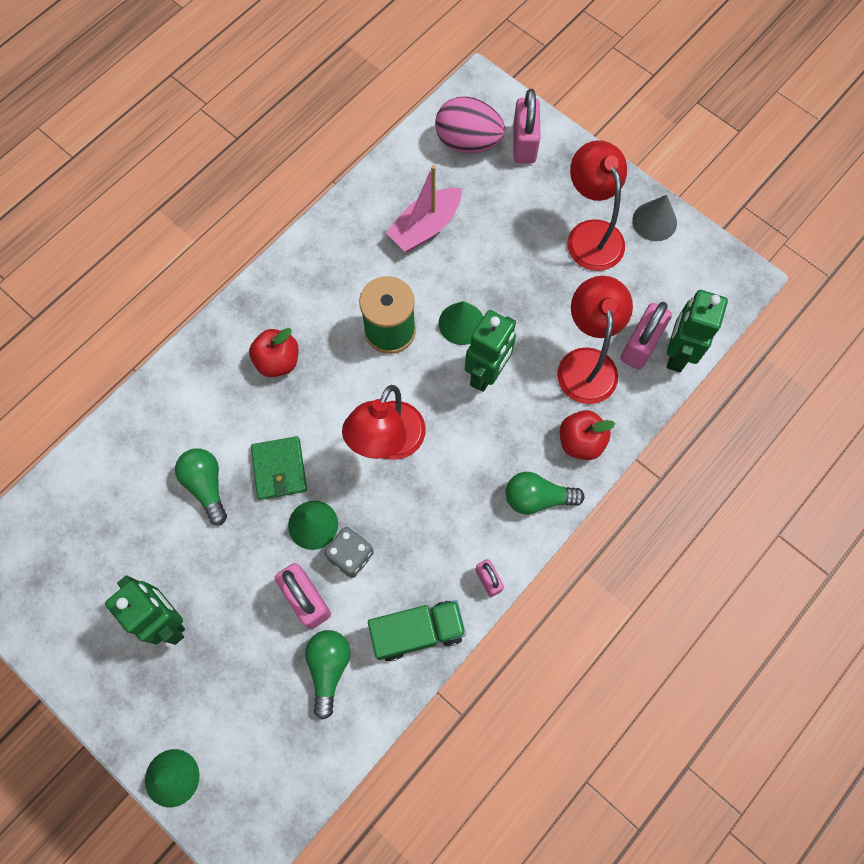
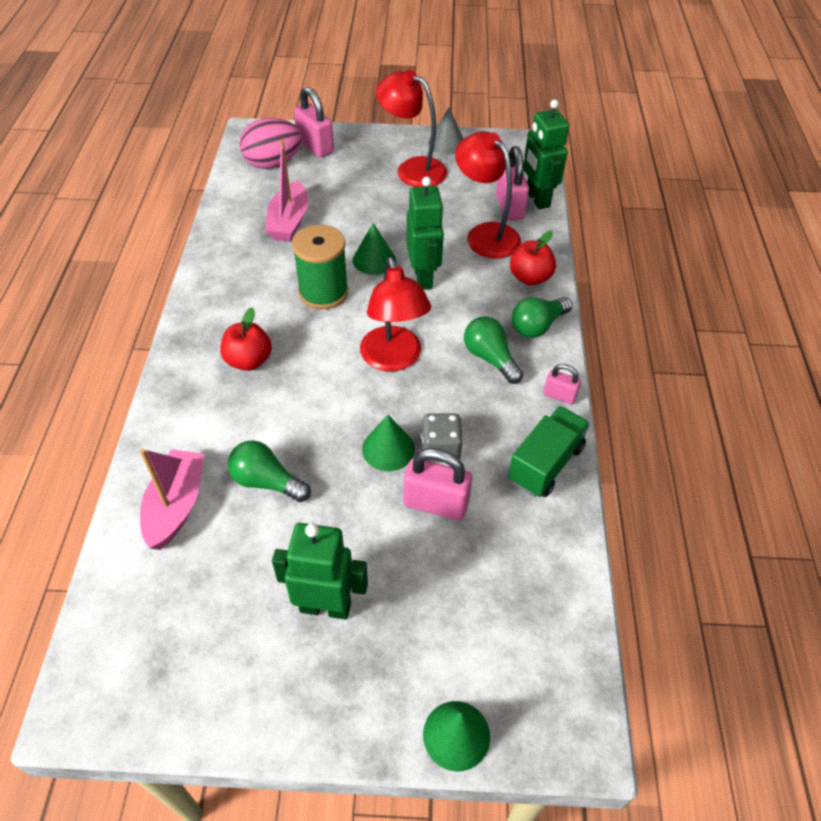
camera: 40 degrees left, 20 degrees down
green wallet [251,436,307,500] -> none
green light bulb [305,630,350,719] -> green light bulb moved to [464,316,523,384]
none -> pink boat [140,448,205,550]

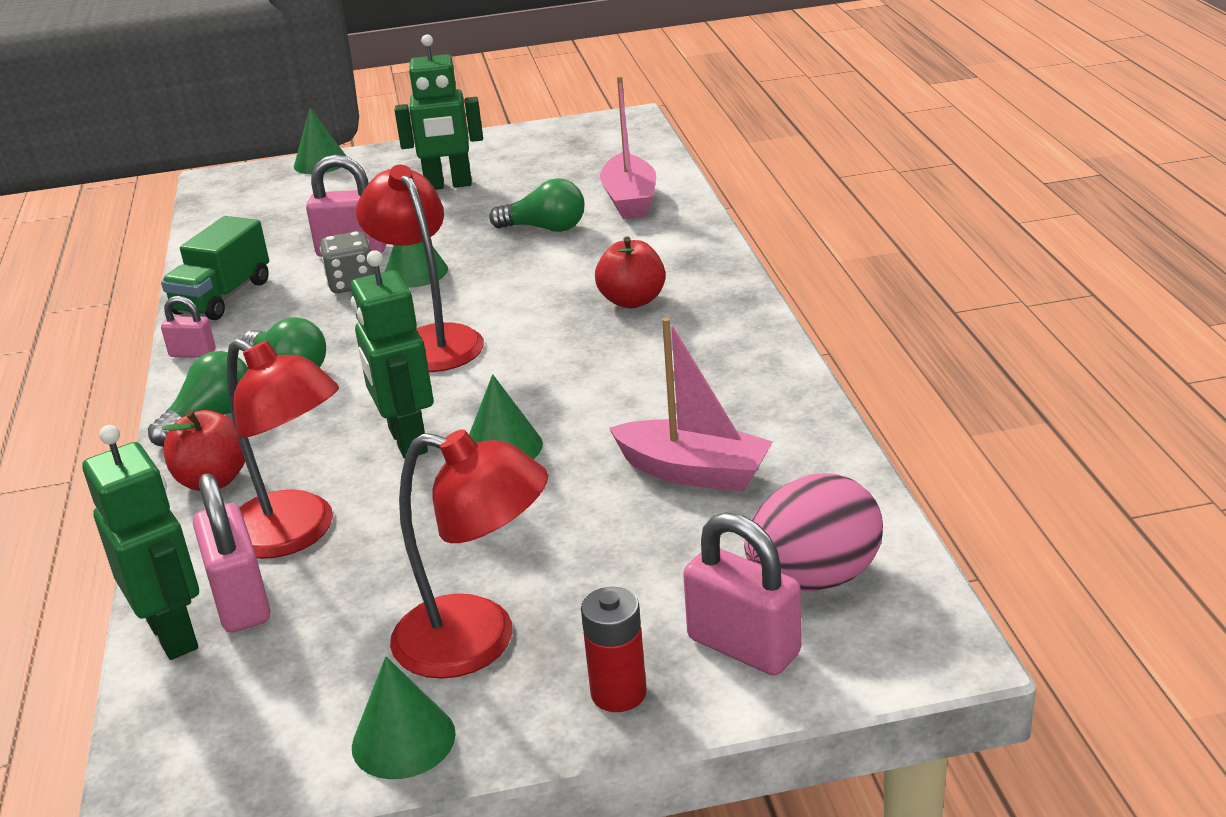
camera: 170 degrees right, 20 degrees down
pink boat [265,140,308,242] -> pink boat turned 120 degrees clockwise [609,317,773,491]
green spool [292,225,348,309] -> none
grey cone [428,107,463,155] -> green cone [352,656,456,779]
none -> red battery [581,587,647,712]

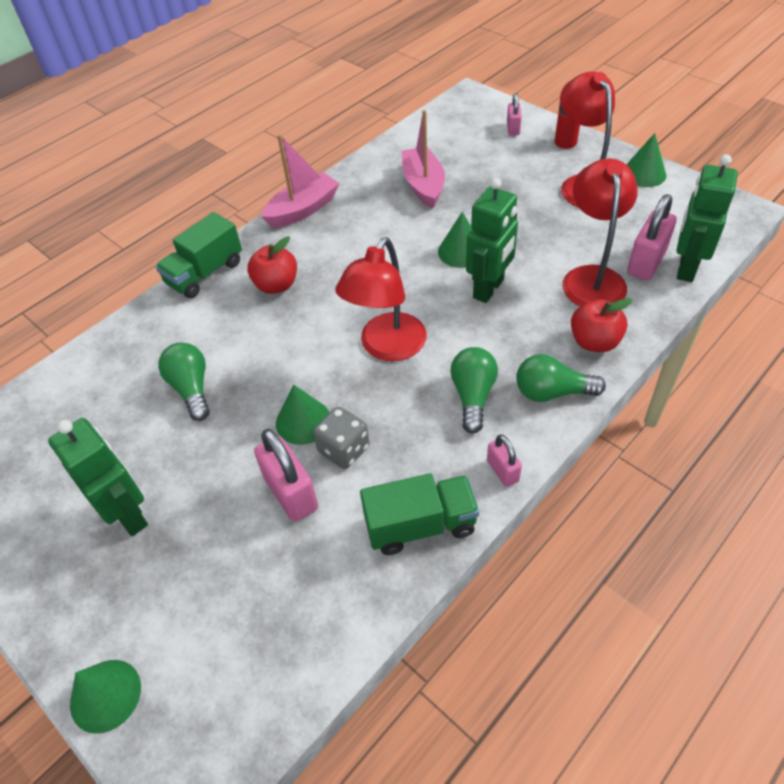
camera: 125 degrees left, 20 degrees up
pink boat [600,76,656,219] -> pink boat moved to [261,134,340,228]
pink padlock [683,512,801,676] -> pink padlock [507,93,522,135], size x0.57
pink egg [744,473,883,592] -> none
none -> green truck [155,212,242,298]

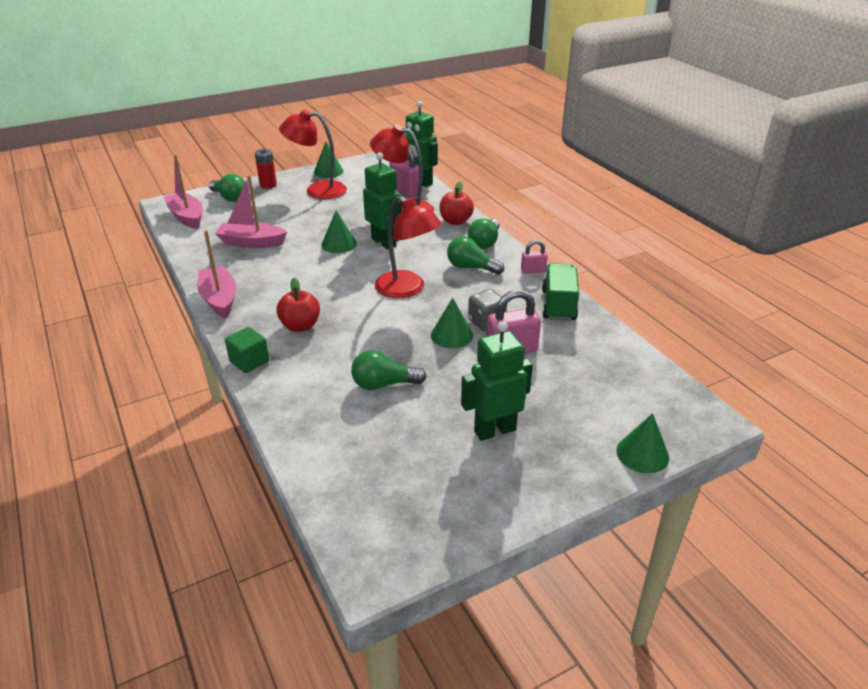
camera: 75 degrees left, 15 degrees down
green truck [155,212,242,298] -> green cube [225,327,269,373]
pink padlock [507,93,522,135] -> green light bulb [209,174,245,202]
none -> pink boat [164,154,203,229]

